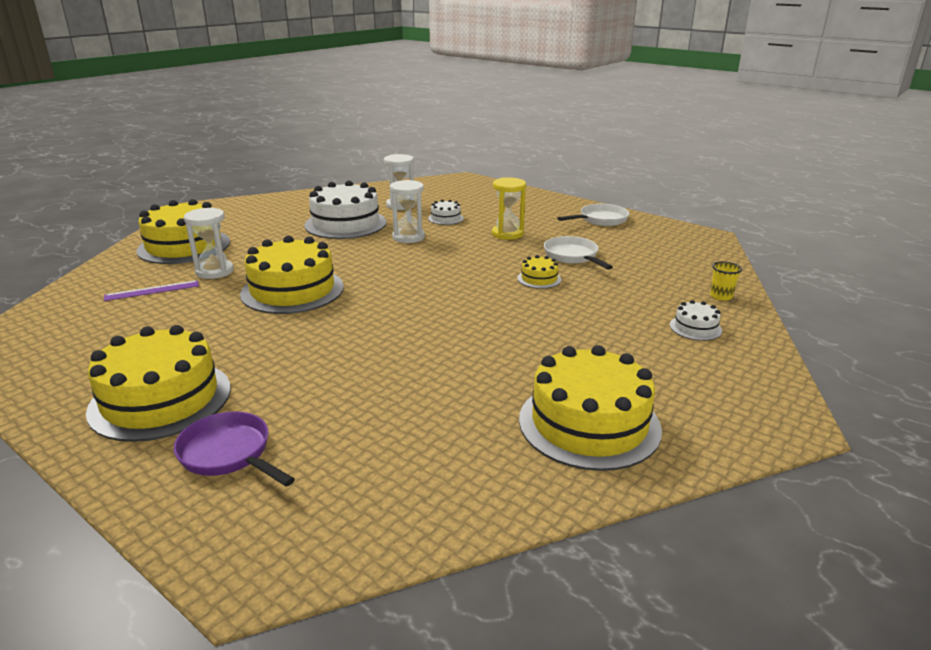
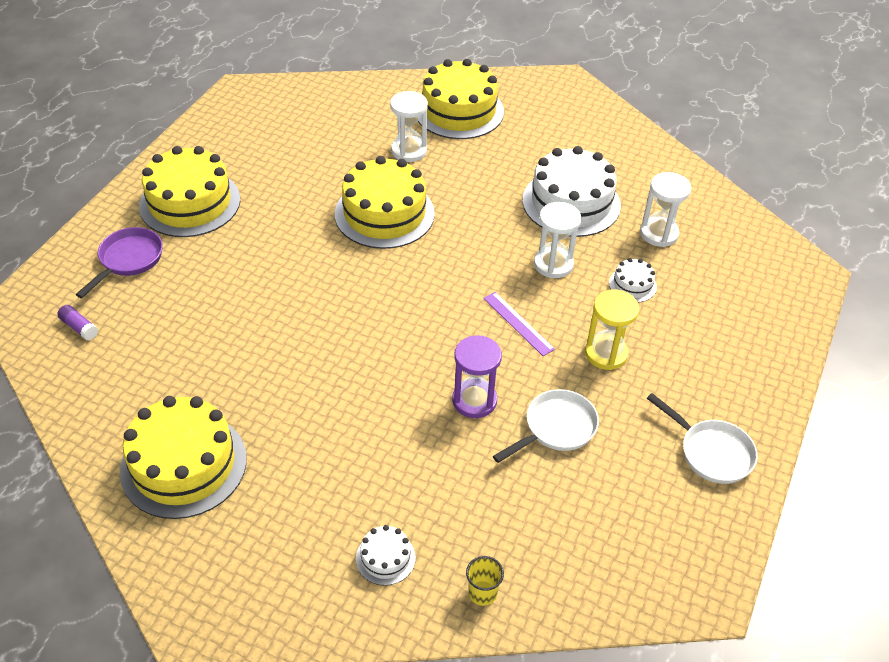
camera: 75 degrees right, 20 degrees up
purple ruler [104,280,199,301] -> purple ruler moved to [483,292,555,356]
yellow cake [517,255,561,289] -> purple hourglass [452,335,502,418]
none -> purple glue stick [57,305,98,341]

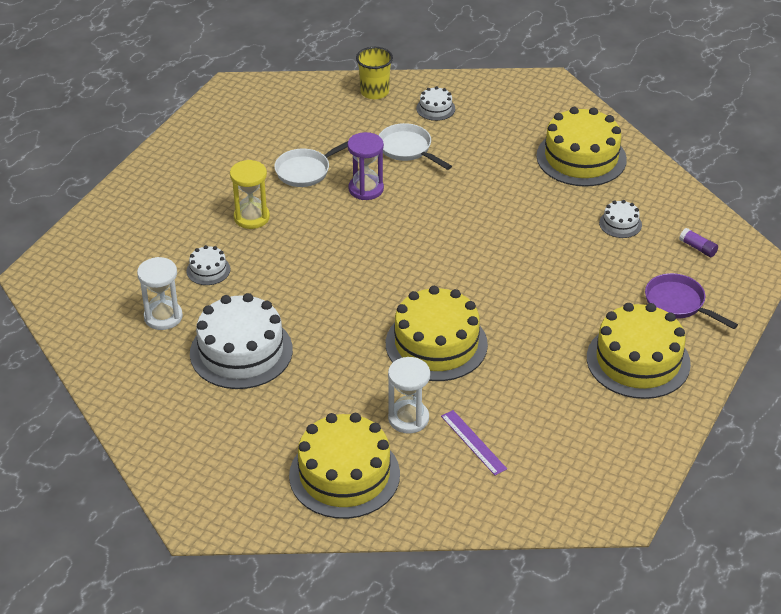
camera: 175 degrees left, 5 degrees down
purple pan [76,227,163,298] -> purple pan turned 105 degrees clockwise [645,273,738,329]
yellow cup [466,556,504,606] -> yellow cup [356,47,393,99], size x1.57
purple ruler [483,292,555,356] -> purple ruler moved to [441,410,507,475]
white hourglass [534,202,581,278] -> none
white pan [647,393,758,484] -> white pan moved to [379,123,452,170]
none -> white cake [599,200,642,238]

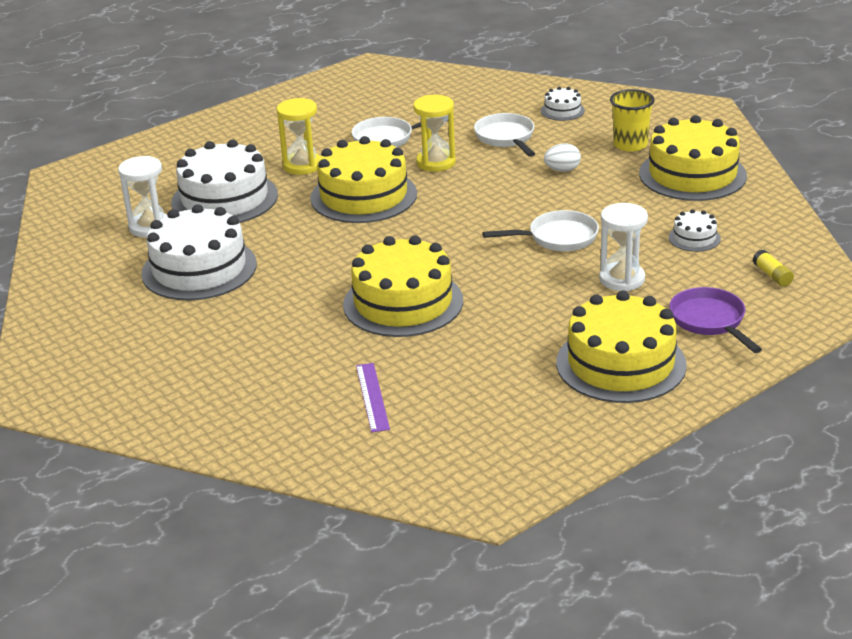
camera: 25 degrees right, 10 degrees down
white cake [187,245,230,285] -> white cake [171,140,278,223], size x2.22
yellow cake [289,413,400,519] -> yellow cake moved to [310,136,417,223]
purple hourglass [347,132,384,200] -> yellow hourglass [413,95,456,172]
yellow cup [356,47,393,99] -> yellow cup moved to [610,89,655,152]
white hourglass [388,357,430,433] -> white hourglass moved to [599,203,648,291]
purple glue stick [679,228,718,257] -> yellow glue stick [753,250,794,287]
none -> white pan [483,210,599,251]
none -> white egg [544,143,581,172]

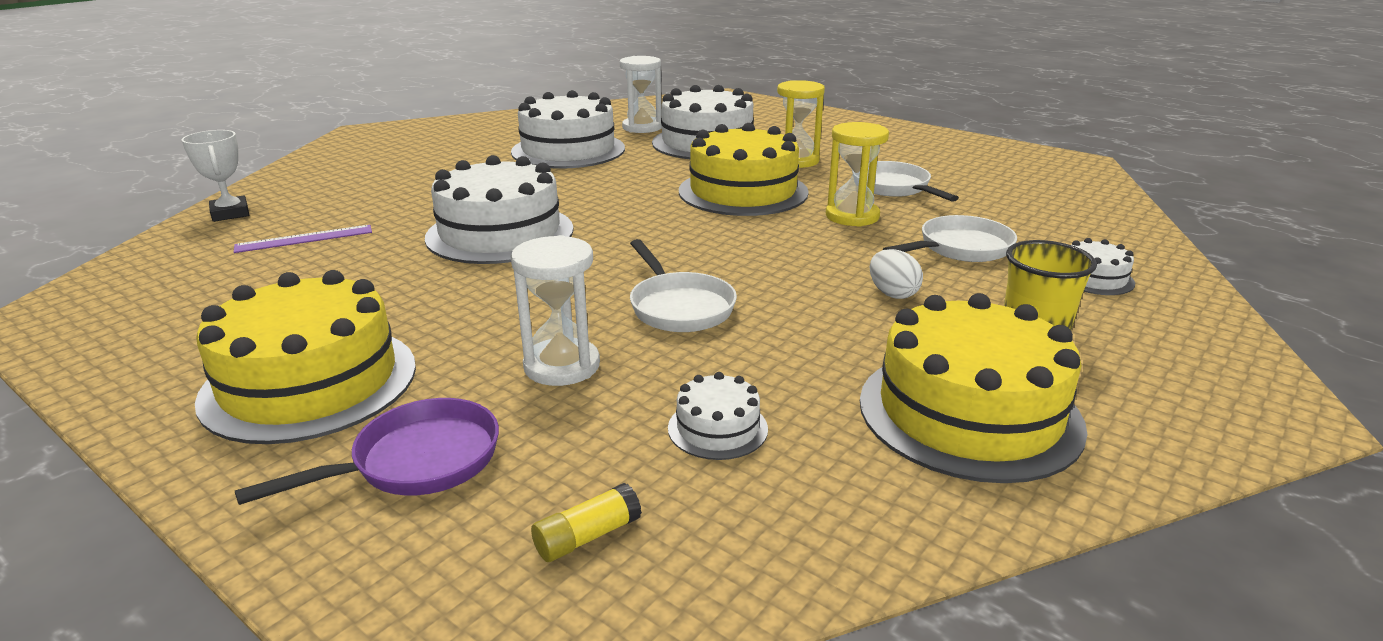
camera: 75 degrees right, 5 degrees down
yellow cake [343,236,463,337] -> white cake [425,155,574,264]
none -> white trophy [182,130,249,222]

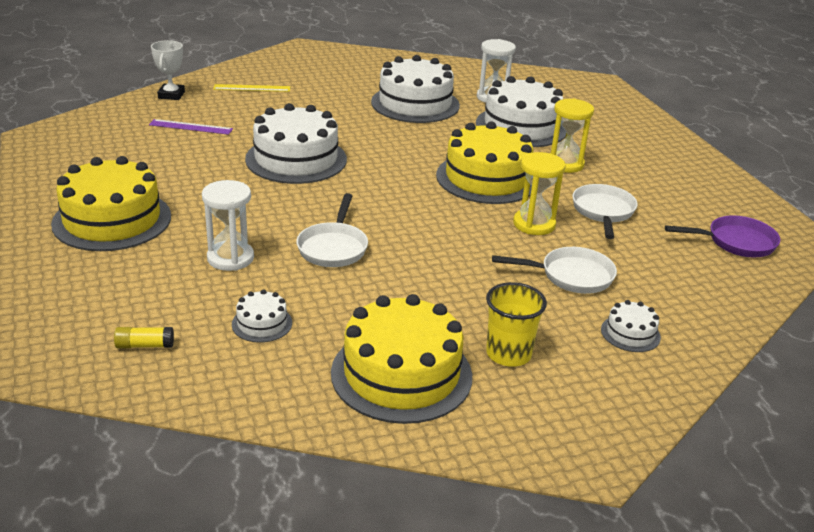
camera: 30 degrees right, 5 degrees up
purple pan [235,398,499,505] -> purple pan moved to [665,215,780,257]
white egg [870,249,923,299] -> none
none -> yellow ruler [213,84,290,92]

